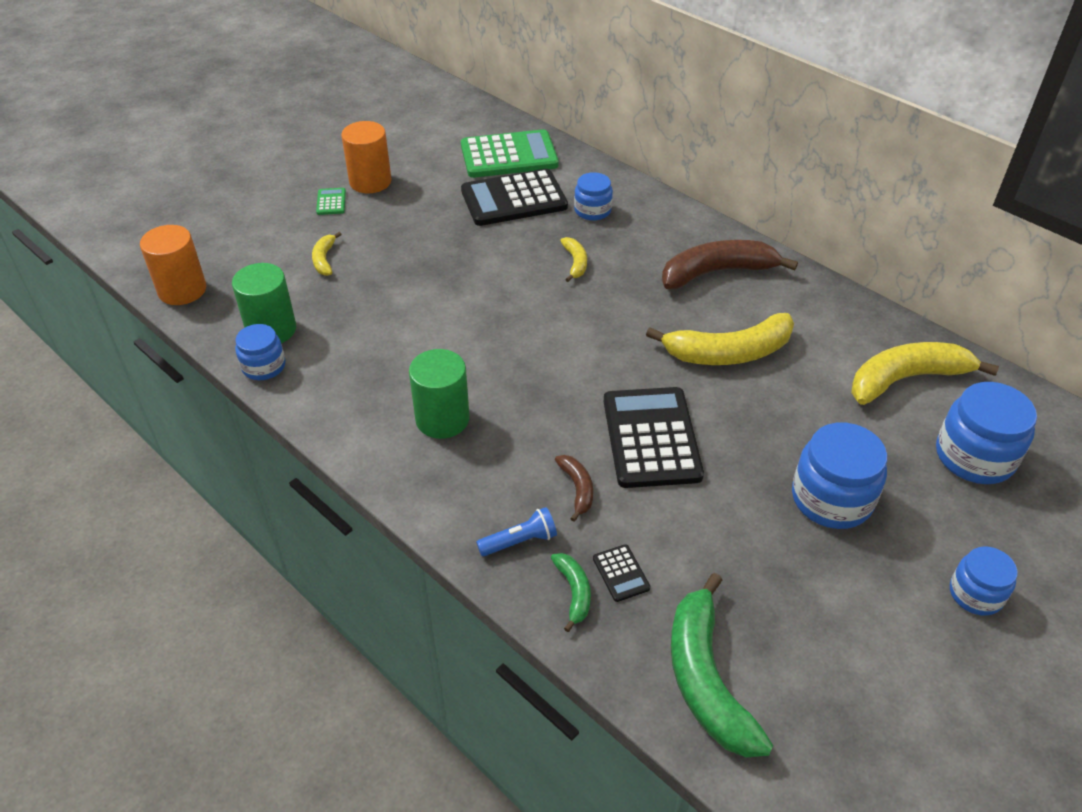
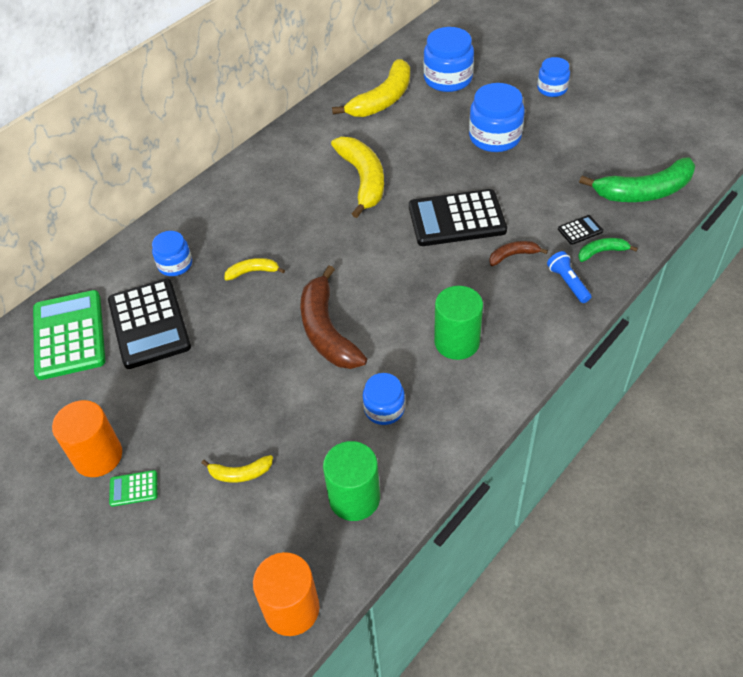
camera: 90 degrees left, 5 degrees up
blue jar [235,324,286,380] -> blue jar moved to [363,373,405,425]
brown banana [662,240,798,289] -> brown banana moved to [300,266,367,369]
yellow banana [851,342,999,405] -> yellow banana turned 120 degrees counterclockwise [332,59,410,117]

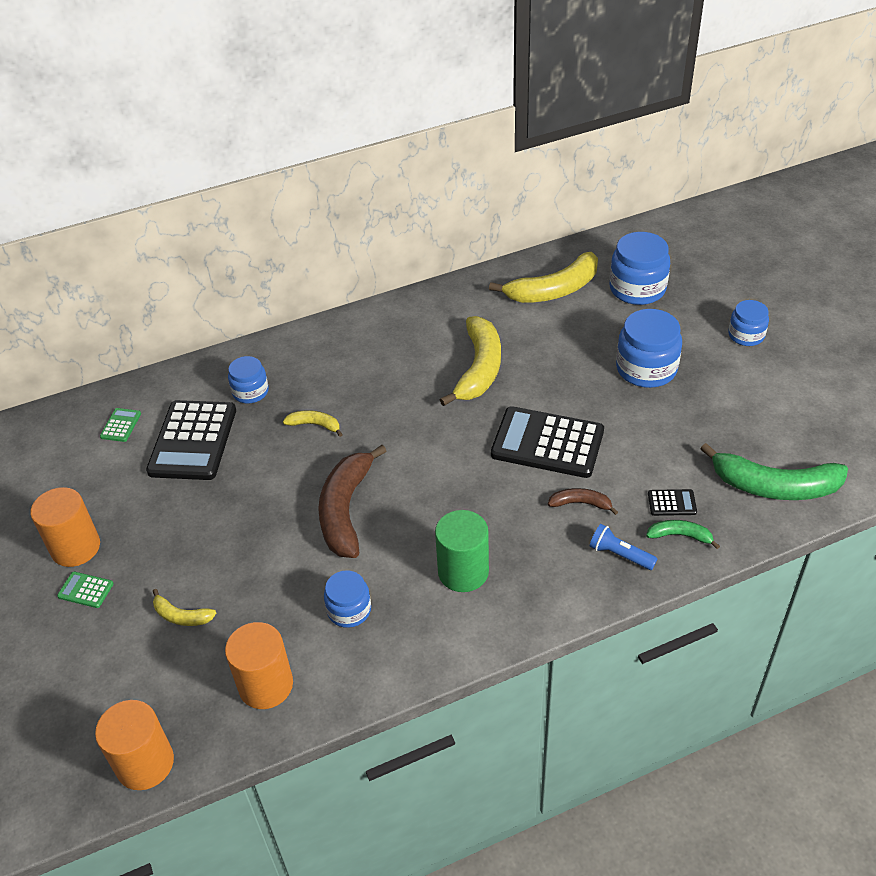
camera: 25 degrees right, 5 degrees down
green calculator [33,290,105,380] -> green calculator [100,408,141,442], size x0.42
green cylinder [323,441,380,521] -> orange cylinder [225,622,293,709]
blue flashlight [547,251,591,303] -> blue flashlight turned 60 degrees counterclockwise [590,524,657,570]

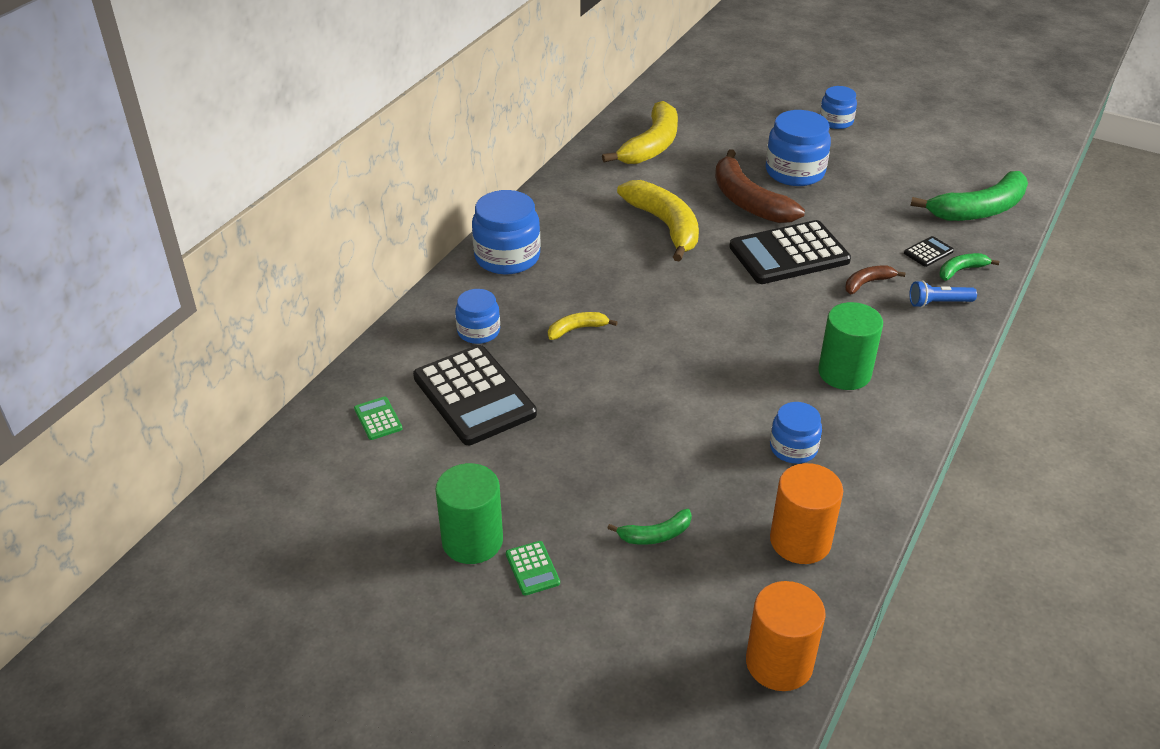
camera: 40 degrees left, 5 degrees down
orange cylinder [31,487,100,567] -> green cylinder [435,463,503,564]
green calculator [57,572,113,608] -> green calculator turned 90 degrees counterclockwise [506,541,560,596]
yellow banana [153,589,216,626] -> green banana [607,509,692,545]
brown banana [318,445,386,558] -> brown banana moved to [715,149,805,223]
blue jar [610,232,670,305] -> blue jar moved to [472,190,541,275]

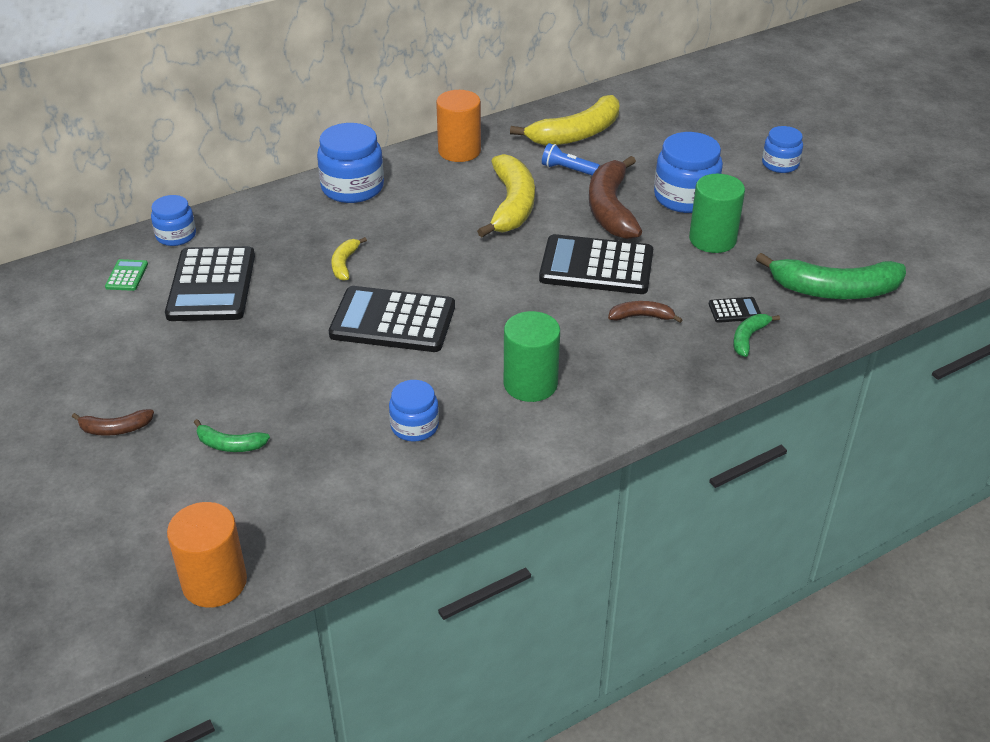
camera: 30 degrees right, 0 degrees up
green cylinder [435,463,503,564] -> green cylinder moved to [689,174,745,253]
blue jar [455,289,500,344] -> blue jar moved to [151,195,196,246]
green calculator [506,541,560,596] -> brown banana [72,409,154,436]
yellow banana [548,312,618,340] -> yellow banana turned 90 degrees counterclockwise [331,237,367,281]
orange cylinder [770,463,843,564] -> orange cylinder moved to [436,90,481,162]
blue flashlight [909,281,977,308] -> blue flashlight moved to [542,143,600,176]
green banana [939,253,999,281] -> green banana turned 60 degrees counterclockwise [733,314,780,357]
none -> black calculator [329,286,455,352]

